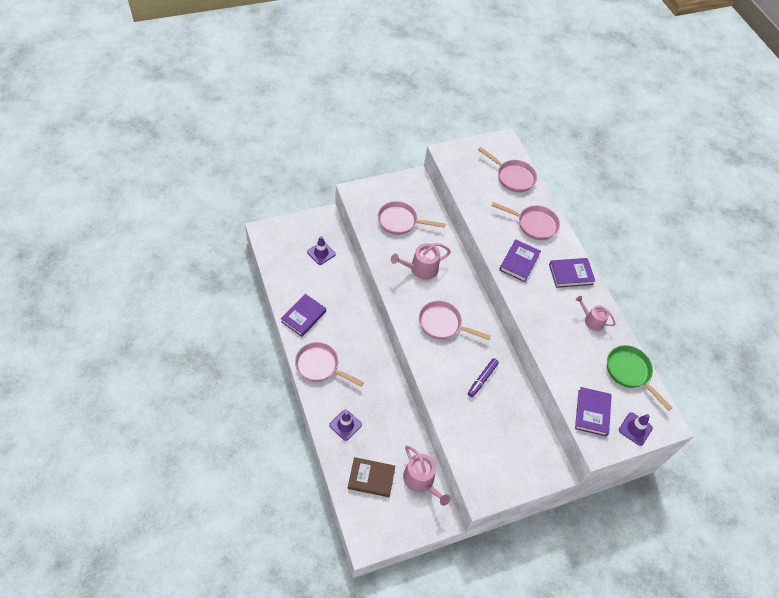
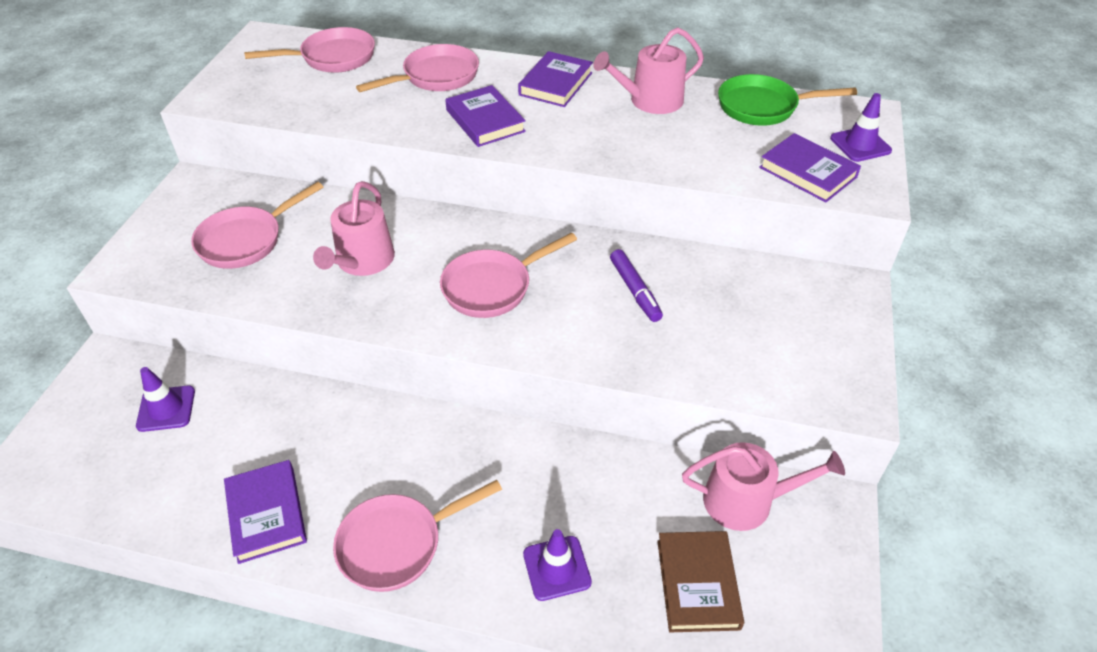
camera: 50 degrees left, 10 degrees down
brown book [348,457,395,497] -> brown book turned 45 degrees counterclockwise [657,531,744,632]
pink watering can [576,296,616,331] -> pink watering can [593,27,704,114], size x1.51

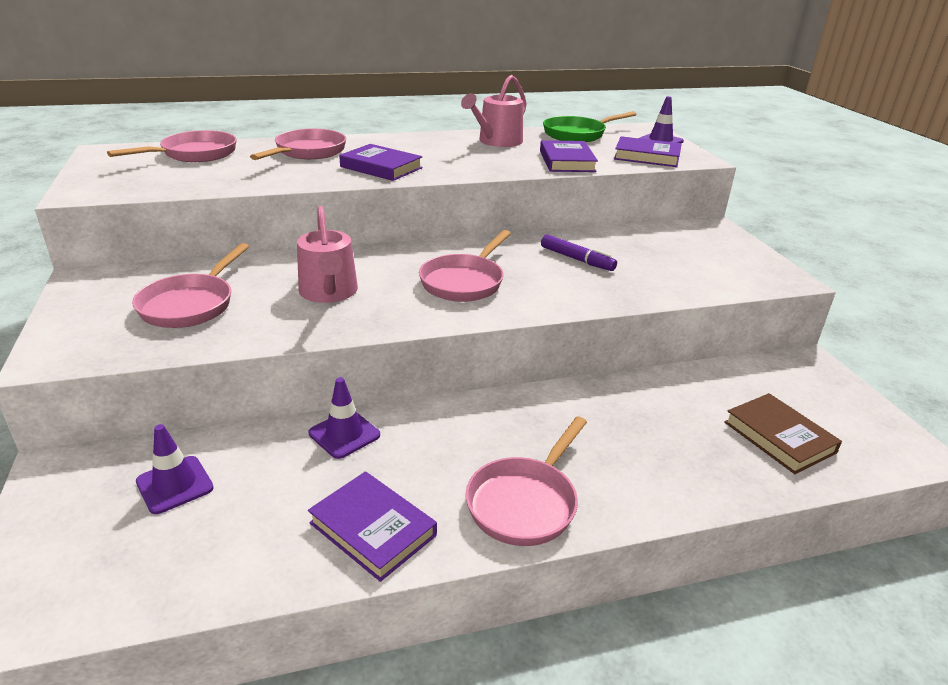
camera: 30 degrees left, 15 degrees down
purple book [518,51,593,107] -> purple book moved to [540,140,598,172]
purple traffic cone [523,529,592,601] -> purple traffic cone moved to [309,377,380,459]
pink watering can [682,442,845,531] -> none

